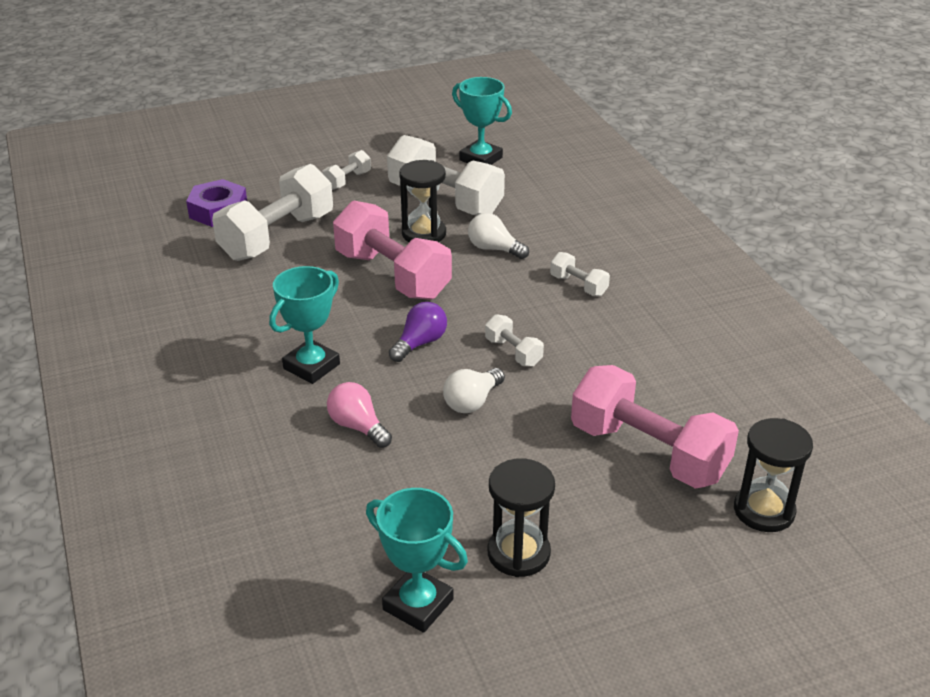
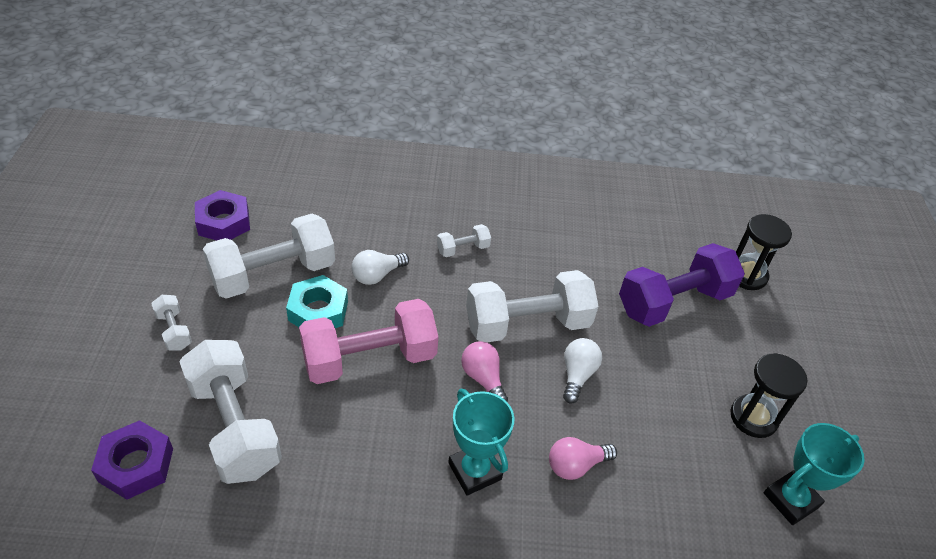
camera: 70 degrees left, 10 degrees up
purple light bulb [389,302,447,362] -> pink light bulb [461,341,508,401]
black hourglass [399,160,446,242] -> turquoise nut [286,275,348,328]
white light bulb [443,368,505,413] -> white light bulb turned 135 degrees counterclockwise [563,338,602,404]
turquoise trophy [452,77,512,165] -> purple nut [195,190,250,240]
white dumbbell [485,314,544,366] -> white dumbbell [466,270,599,342], size x2.20
pink dumbbell [571,365,739,488] -> purple dumbbell [619,243,745,327]

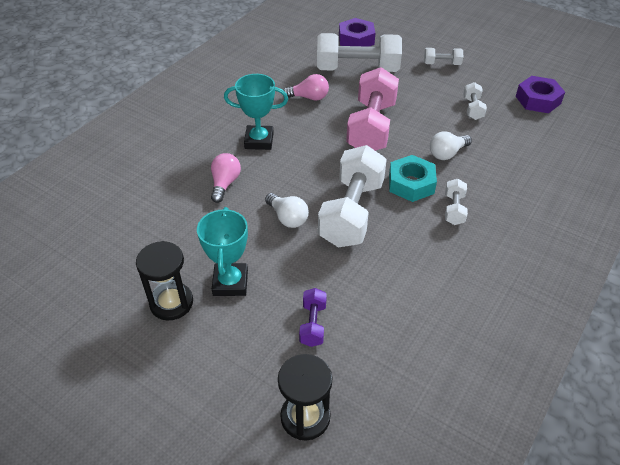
camera: 125 degrees right, 0 degrees up
white dumbbell [203,214,335,299] -> white dumbbell [463,82,487,120], size x0.46
turquoise nut [286,275,348,328] -> turquoise nut moved to [389,155,437,202]
white light bulb [352,250,409,285] -> white light bulb turned 120 degrees counterclockwise [430,131,472,160]
pink light bulb [461,341,508,401] -> pink light bulb moved to [283,74,329,101]
purple dumbbell [619,243,745,327] -> purple dumbbell [299,288,327,347], size x0.46
turquoise trophy [764,423,864,525] -> turquoise trophy moved to [197,207,248,296]

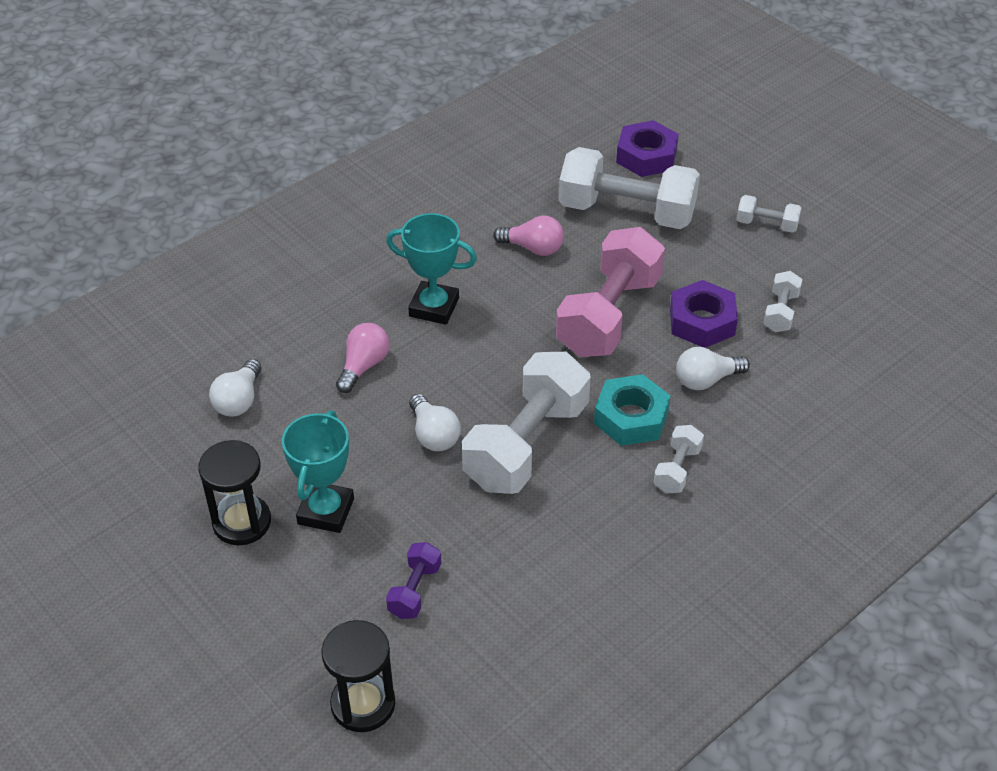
camera: 15 degrees right, 0 degrees up
purple nut [516,76,565,113] -> purple nut moved to [670,280,738,348]
none -> white light bulb [209,359,262,417]

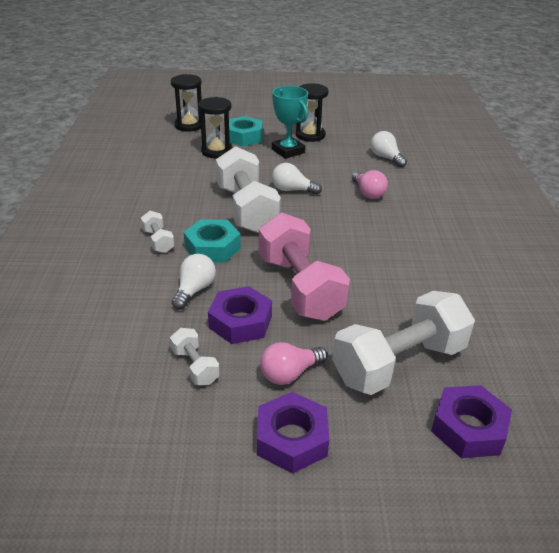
camera: 130 degrees right, 10 degrees down
turquoise trophy [386,213,477,325] -> none
purple dumbbell [386,542,441,619] -> black hourglass [198,97,233,159]
pink light bulb [493,215,564,256] -> pink light bulb moved to [260,342,327,385]
white dumbbell [737,195,801,233] -> purple nut [257,392,329,474]
none -> turquoise nut [229,116,263,146]

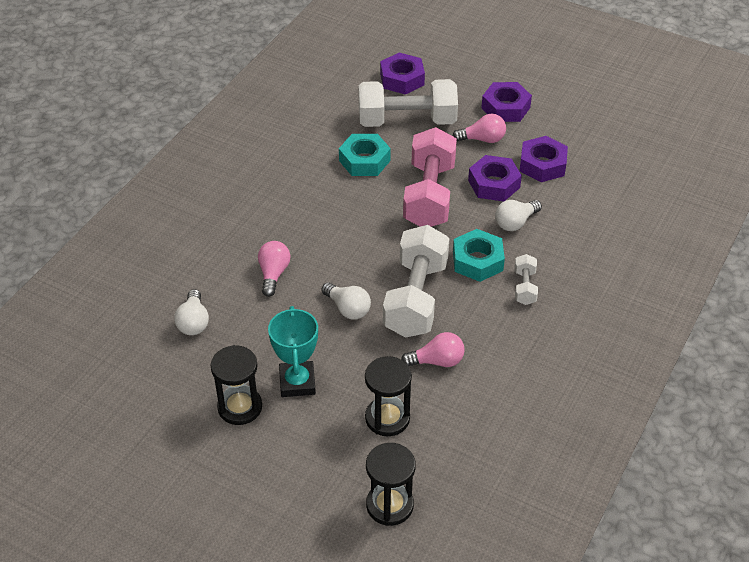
camera: 150 degrees left, 10 degrees up
white dumbbell [170,328,220,385] -> purple nut [520,136,568,182]
turquoise nut [229,116,263,146] -> turquoise nut moved to [339,134,391,176]
none -> pink light bulb [401,332,465,367]

